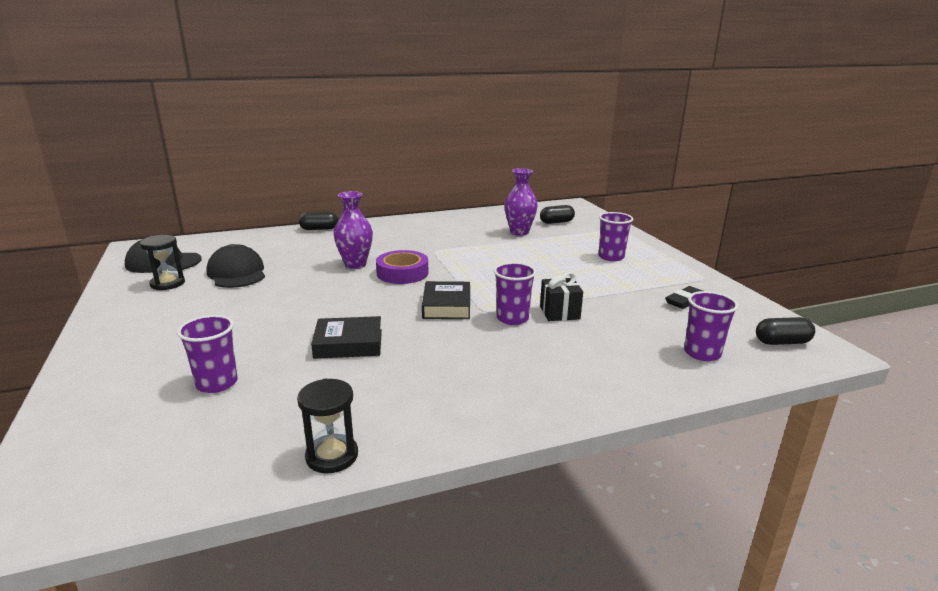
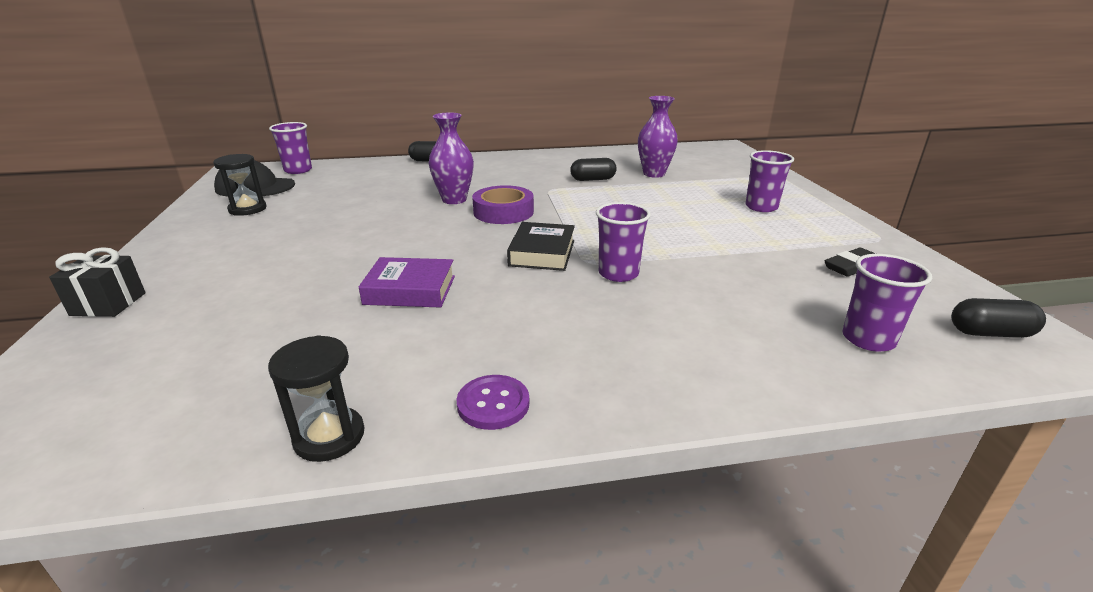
camera: 10 degrees right, 5 degrees up
purple cup [177,315,238,393] -> purple cup moved to [269,122,312,174]
black cap [207,244,265,288] -> none
black book [311,316,382,359] -> purple book [359,257,455,308]
black capsule [540,205,575,224] -> black capsule moved to [570,158,617,181]
black gift [540,272,583,321] -> black gift moved to [49,247,146,317]
none -> purple button [456,375,529,430]

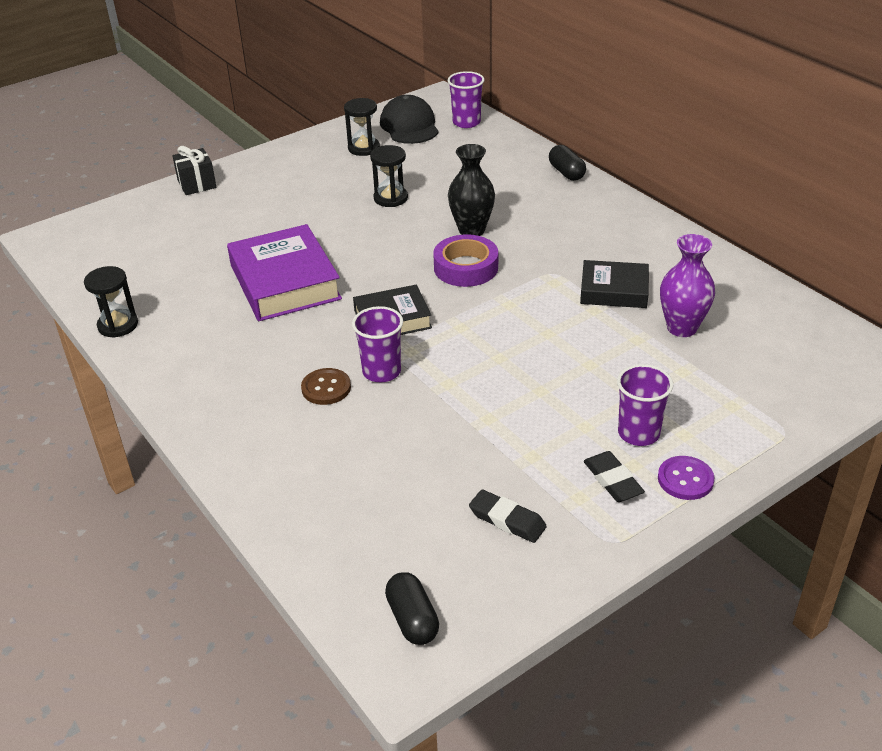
camera: 65 degrees right, 10 degrees up
purple book [359,257,455,308] -> purple book [227,224,342,321], size x1.65
purple vase [429,112,474,204] -> black vase [448,144,495,236]
purple button [456,375,529,430] -> purple button moved to [658,456,714,500]
black capsule [570,158,617,181] -> black book [580,260,649,308]
purple cup [842,254,932,352] -> none
none -> brown button [301,368,351,405]
none -> black hourglass [370,145,408,207]
none -> black eraser [584,451,645,502]

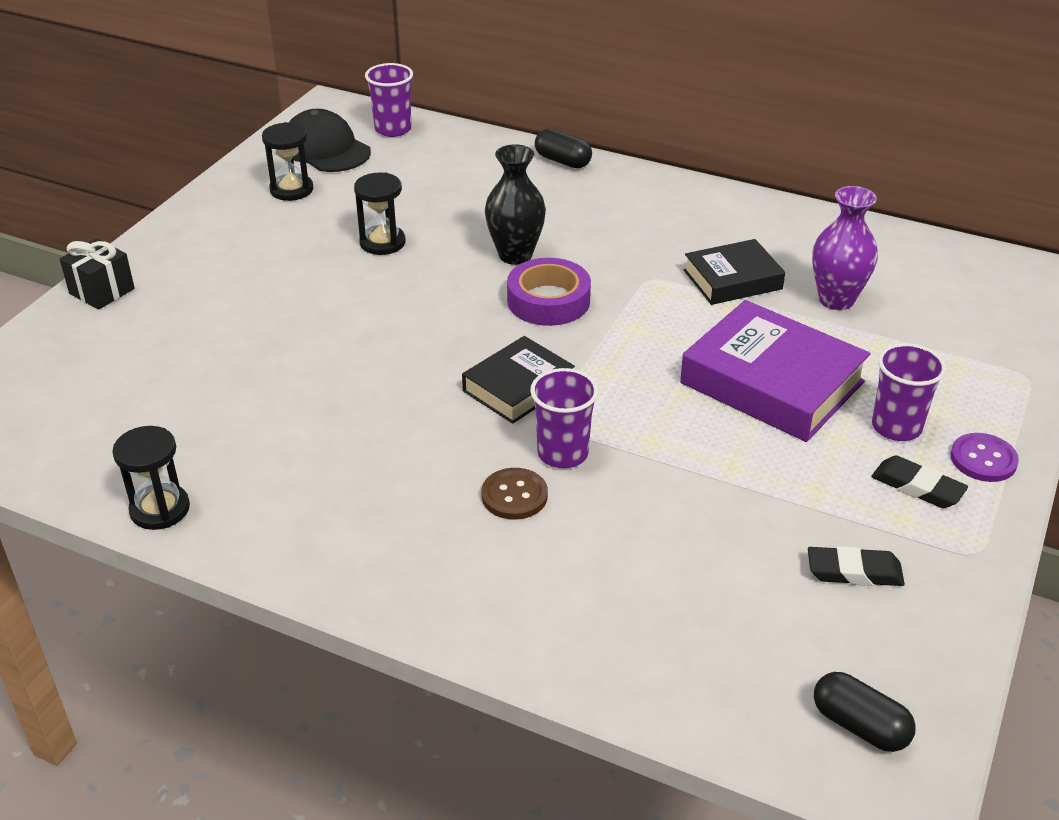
camera: 30 degrees left, 0 degrees up
purple book [227,224,342,321] -> purple book moved to [680,300,871,442]

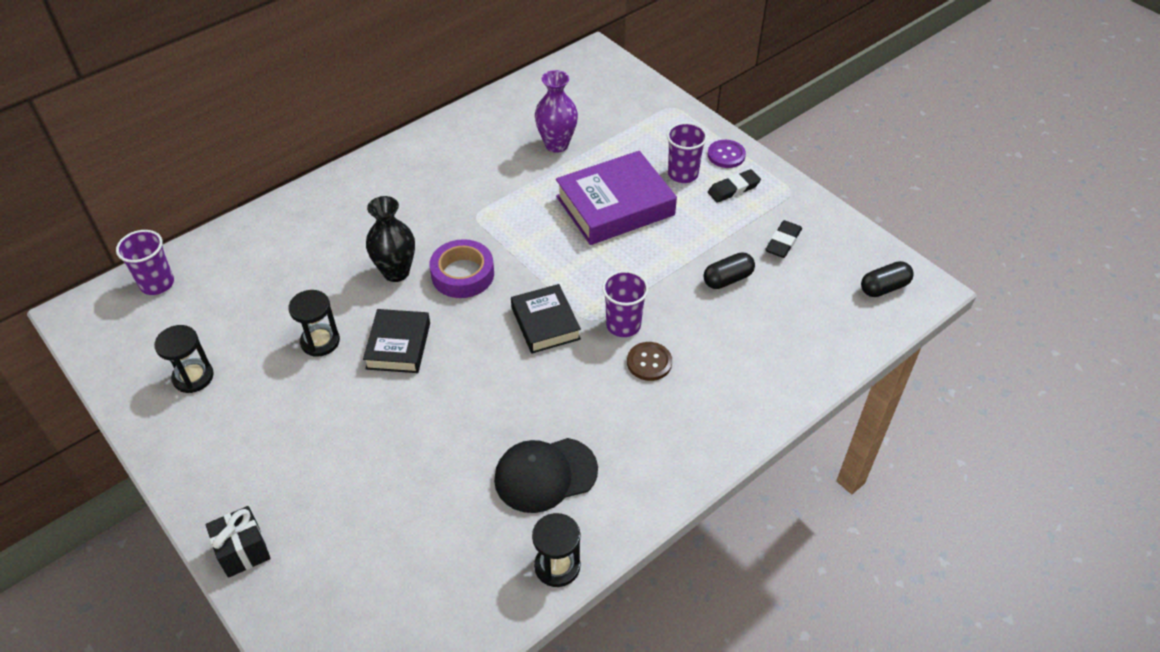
camera: 65 degrees left, 10 degrees up
black cap [289,109,371,172] -> black cap moved to [494,438,598,513]
black capsule [535,128,592,168] -> black capsule moved to [703,252,755,289]
black book [684,239,785,305] -> black book moved to [363,309,430,373]

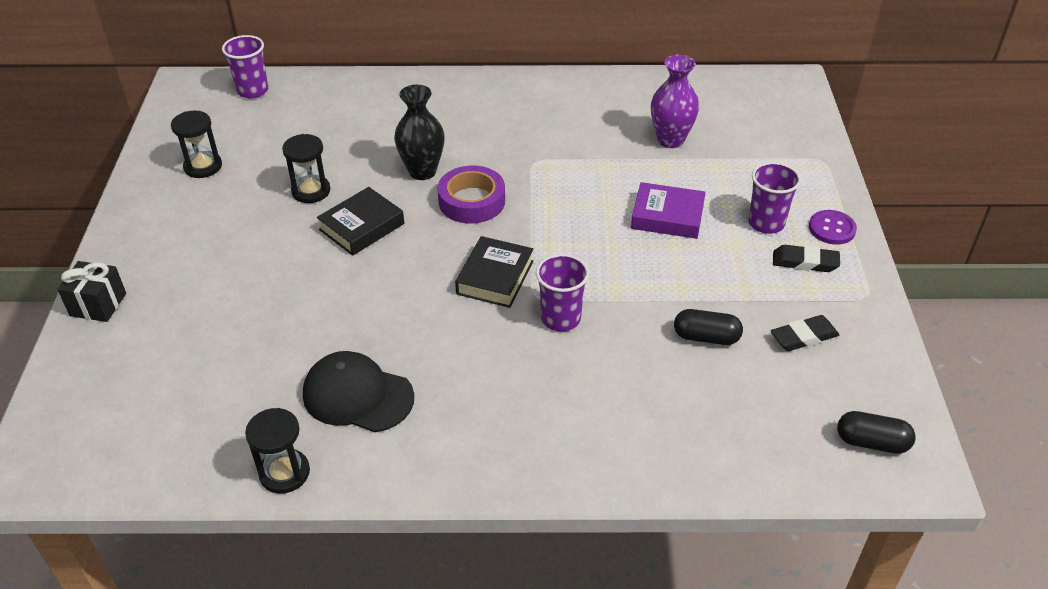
camera: 40 degrees right, 5 degrees down
purple book [556,151,677,245] -> purple book [631,182,706,239], size x0.61
brown button [627,342,672,381] -> none

